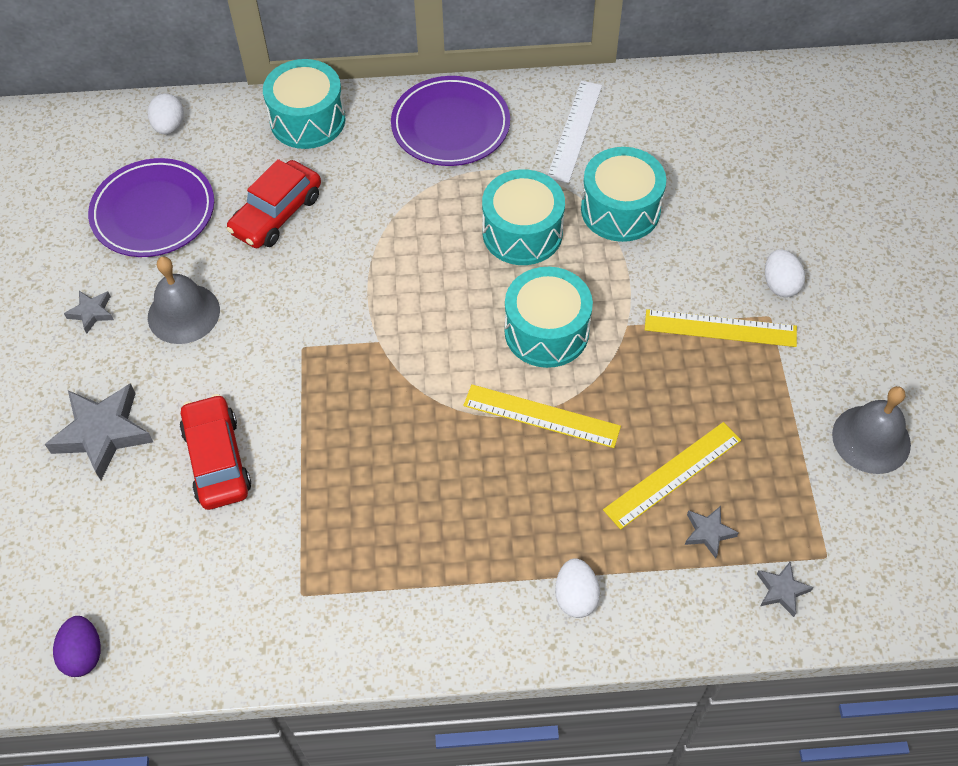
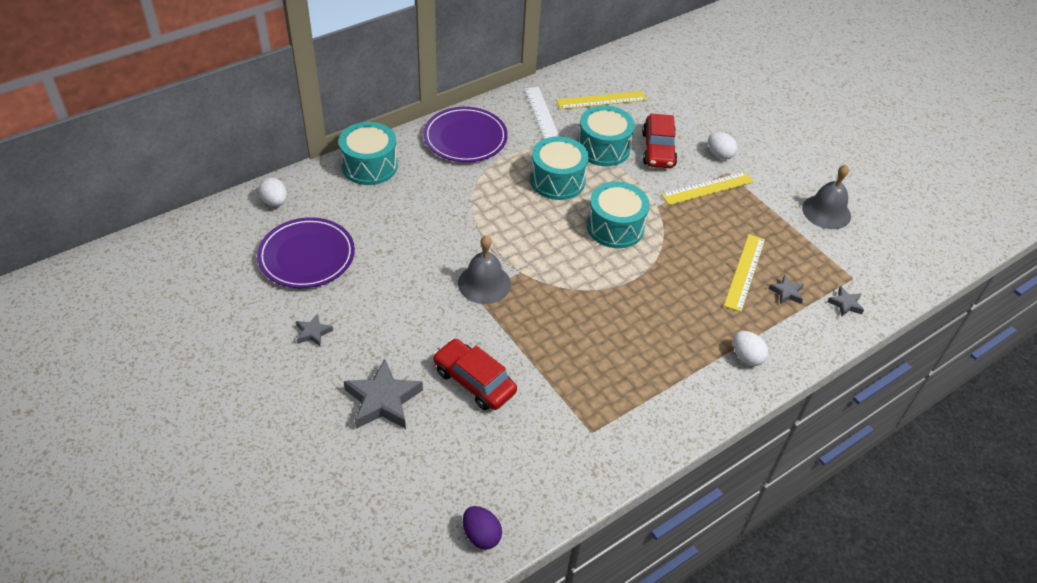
camera: 35 degrees left, 10 degrees down
grey bell [148,256,220,344] -> grey bell moved to [458,236,511,304]
red car [226,159,321,248] -> red car moved to [642,113,677,168]
yellow ruler [464,384,621,448] -> yellow ruler moved to [556,91,647,109]

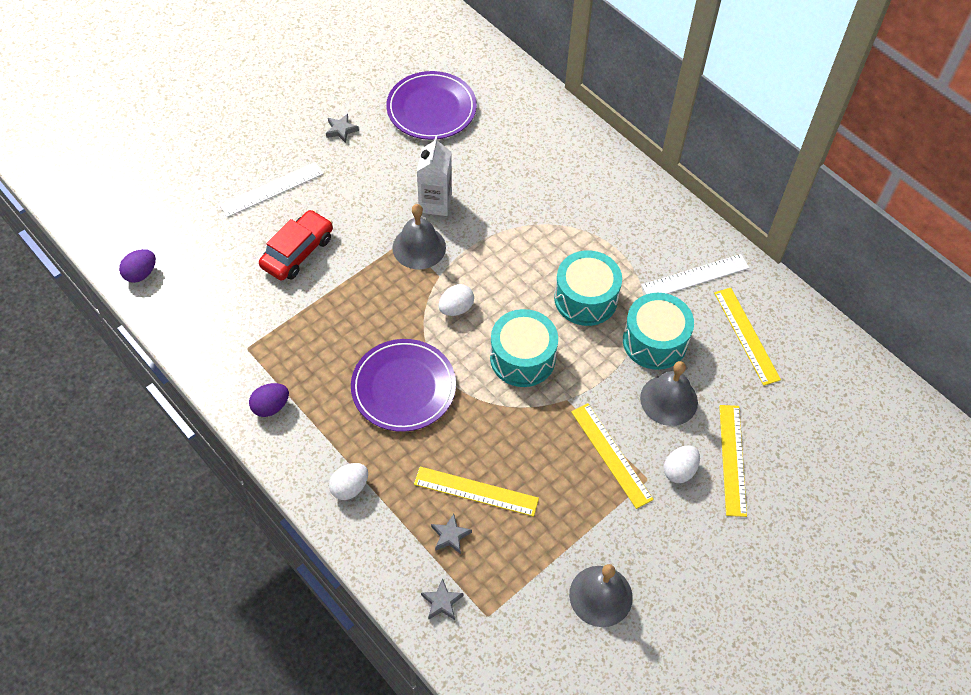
camera: 85 degrees right, 10 degrees up
white egg [258,177,287,207] -> white egg moved to [438,284,474,316]
turquoise drum [339,122,398,185] -> none
grey star [344,359,423,429] -> white ruler [220,162,324,217]
purple plate [423,107,508,162] -> purple plate moved to [351,339,456,432]
red car [642,113,677,168] -> grey bell [640,361,698,426]
none -> purple egg [249,383,289,417]
none -> white carton [417,136,452,216]
none -> yellow ruler [719,405,747,517]

